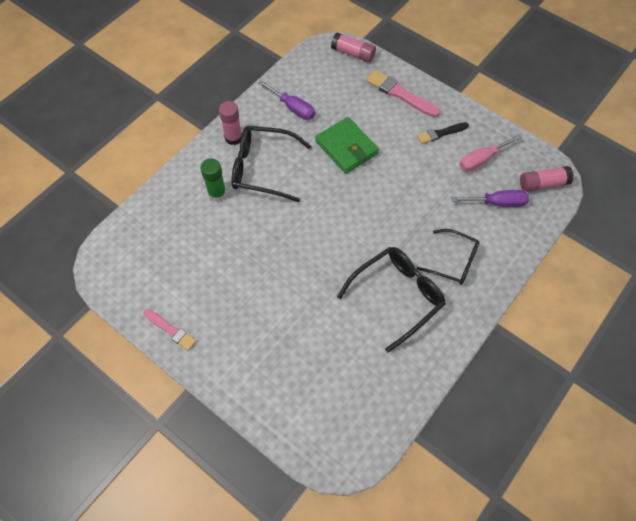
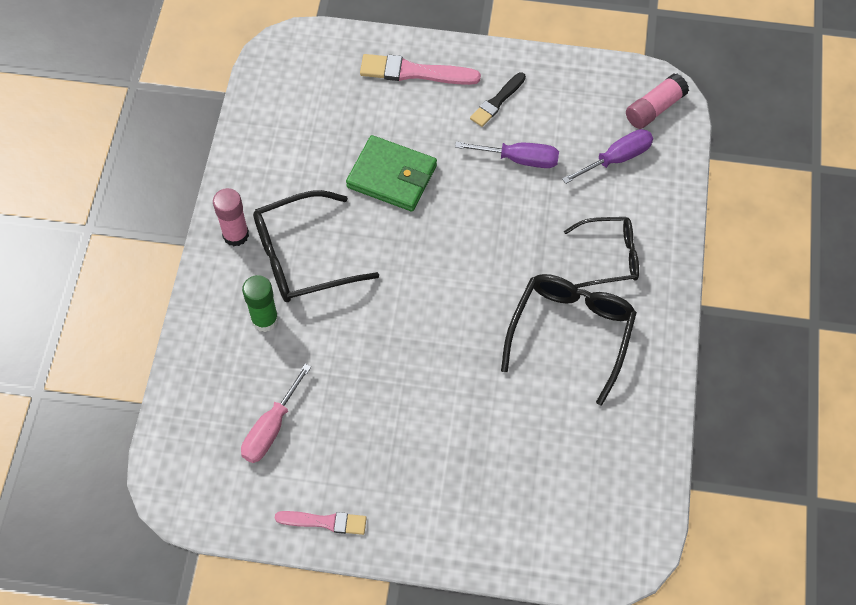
camera: 30 degrees left, 0 degrees up
purple screwdriver [258,80,315,120] -> purple screwdriver moved to [455,142,559,168]
pink glue stick [331,33,376,62] -> none
pink screwdriver [460,134,522,171] -> pink screwdriver moved to [241,364,311,463]

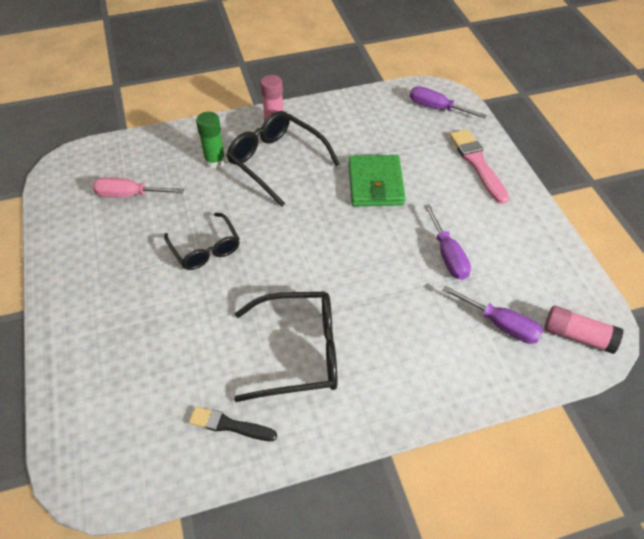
camera: 65 degrees right, 10 degrees down
pink brush [275,511,367,535] -> none
black brush [470,72,526,127] -> black brush moved to [189,407,277,441]
black glasses [564,217,639,288] -> black glasses moved to [164,213,240,270]
none -> purple screwdriver [410,86,487,119]

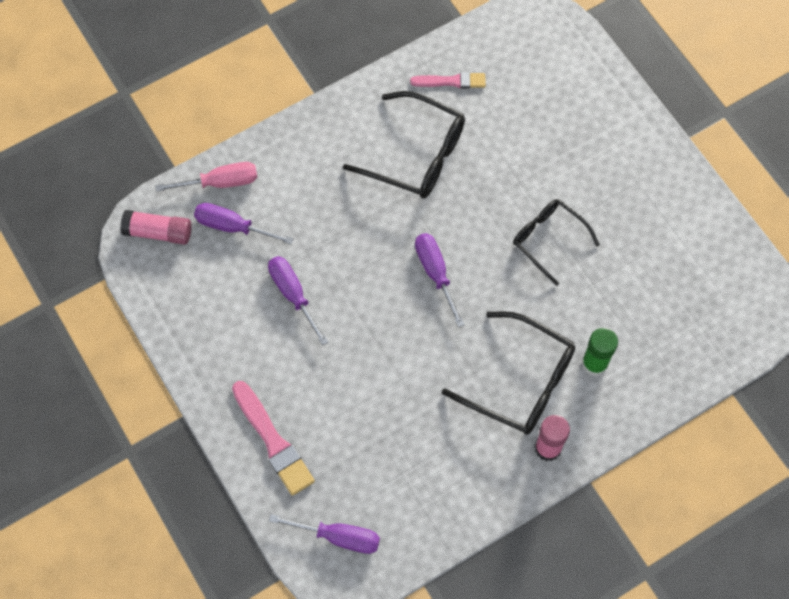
camera: 165 degrees right, 15 degrees up
pink screwdriver [93,177,184,198] -> pink screwdriver moved to [155,162,257,192]
black brush [189,407,277,441] -> pink brush [410,72,486,89]
black glasses [234,292,338,402] -> black glasses turned 135 degrees counterclockwise [343,91,465,198]
green wallet [348,155,406,206] -> none
none -> purple screwdriver [415,233,465,328]

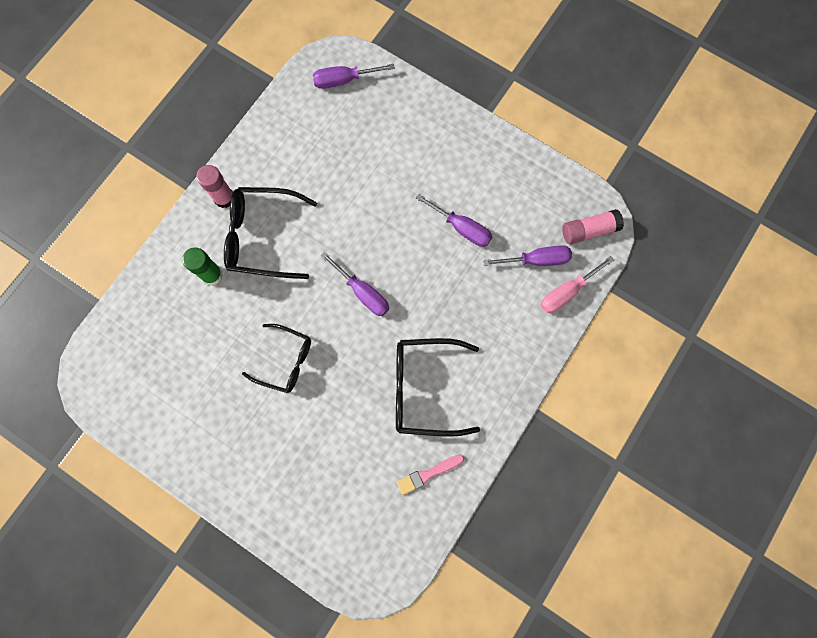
camera: 155 degrees right, 10 degrees up
pink brush [232,381,315,496] -> none

